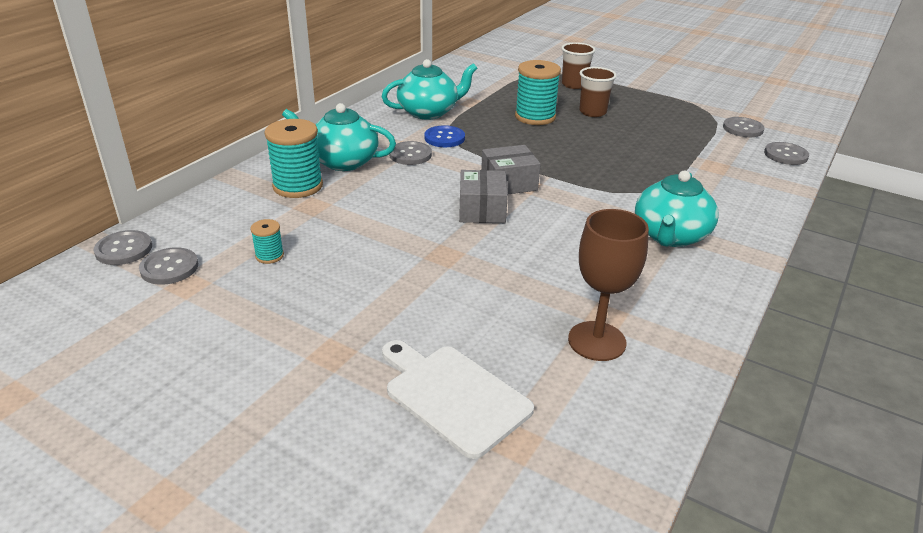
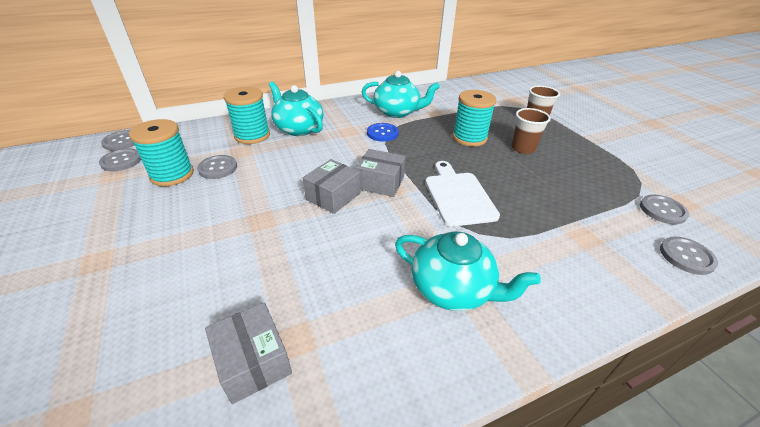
camera: 35 degrees right, 5 degrees up
turquoise spool [250,219,284,264] -> turquoise spool [129,119,194,187], size x2.06
white cutting board [382,340,534,459] -> white cutting board moved to [425,161,500,227]
grey button [389,141,432,165] -> grey button moved to [197,155,237,179]
brown goblet [568,209,649,361] -> grey box [205,302,292,404]
turquoise teapot [635,171,719,247] -> turquoise teapot turned 120 degrees counterclockwise [395,231,541,311]

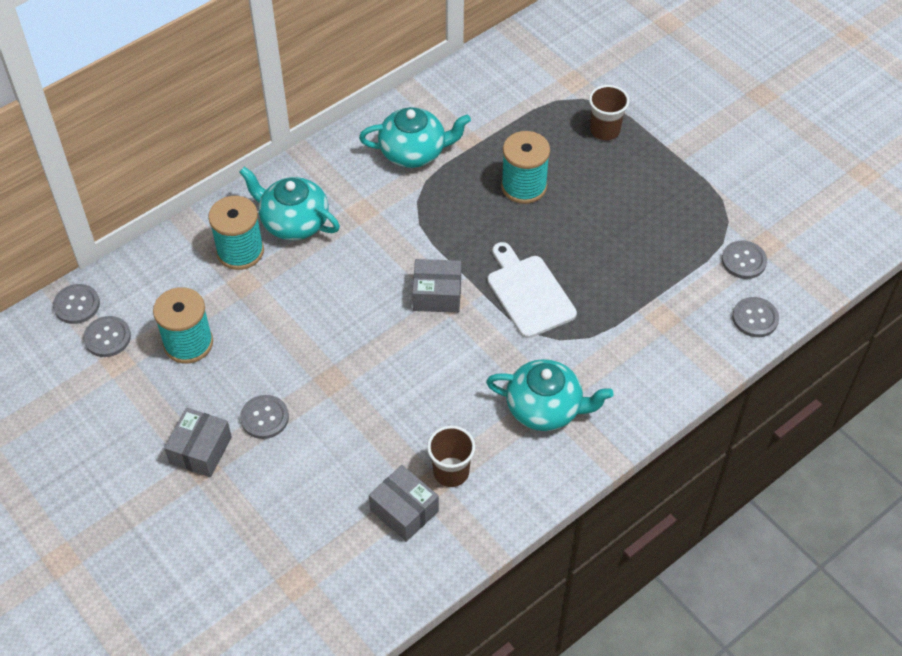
camera: 15 degrees left, 15 degrees up
grey button [197,155,237,179] -> grey button moved to [240,395,289,439]
grey box [303,159,360,214] -> grey box moved to [164,408,232,477]
blue button [367,123,399,142] -> none
brown cup [511,108,551,154] -> brown cup moved to [427,426,475,487]

